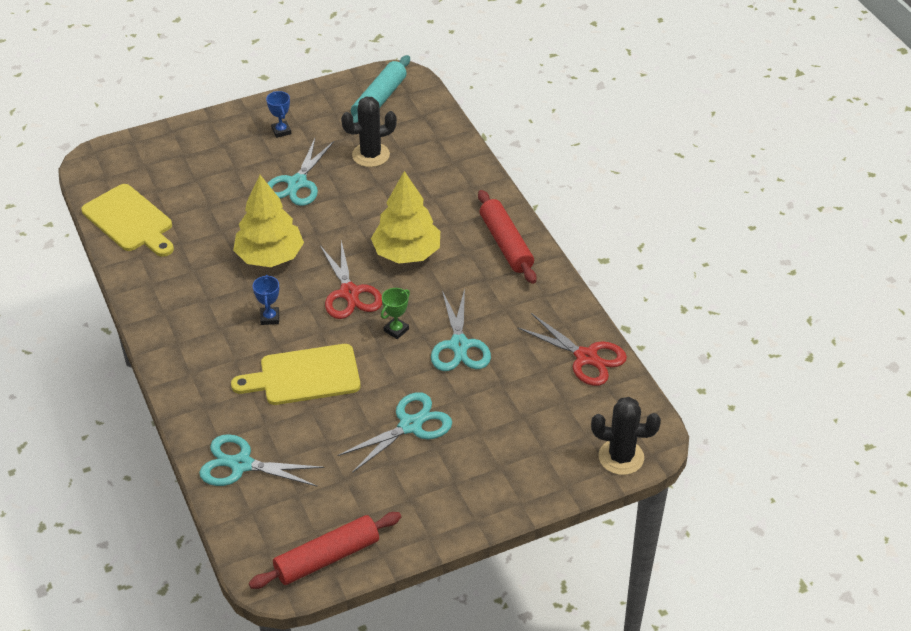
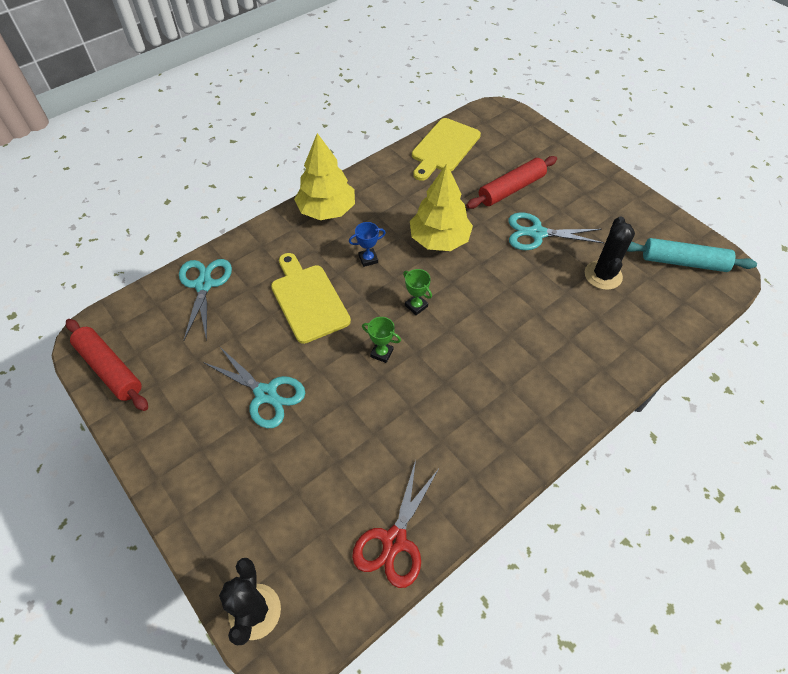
camera: 75 degrees right, 10 degrees up
blue trophy [266,91,291,138] -> none
red scissors [320,240,382,319] -> green trophy [403,269,432,315]
black cactus [341,97,397,167] -> black cactus turned 45 degrees clockwise [585,216,635,290]
yellow tree [371,171,440,264] -> yellow tree moved to [294,133,355,220]
turquoise scissors [431,288,491,371] -> none
red rolling pin [478,190,537,284] -> red rolling pin moved to [466,156,557,209]

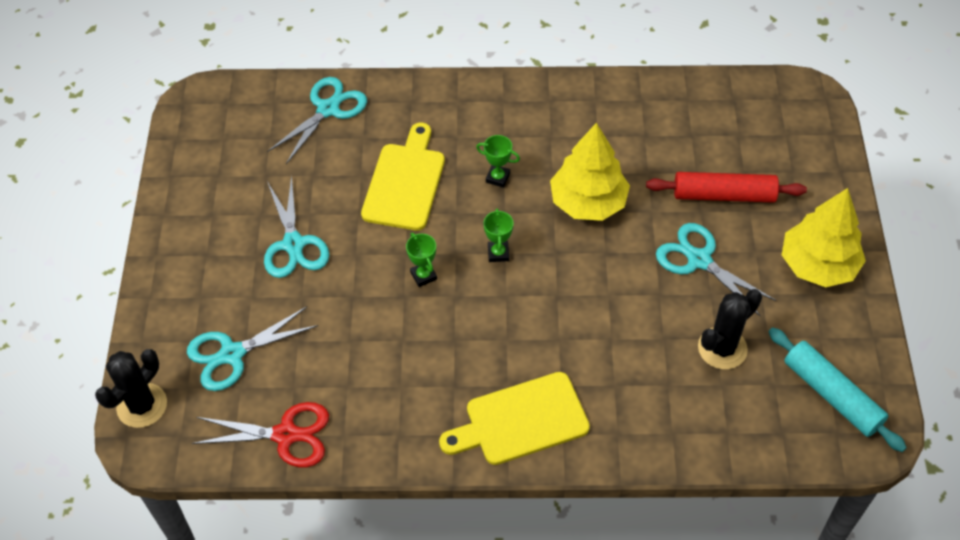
camera: 40 degrees right, 0 degrees up
red rolling pin [66,319,148,411] -> none
yellow tree [294,133,355,220] -> yellow tree moved to [782,188,866,287]
blue trophy [349,222,386,267] -> green trophy [476,135,520,188]
red scissors [352,460,440,588] -> red scissors turned 150 degrees counterclockwise [192,402,329,467]
yellow cutting board [412,118,481,181] -> yellow cutting board moved to [439,372,590,465]
none -> turquoise scissors [187,306,318,391]

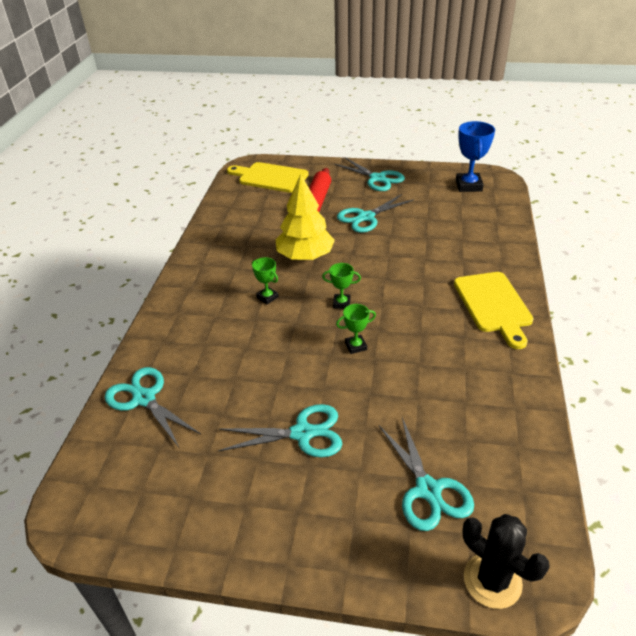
camera: 80 degrees left, 15 degrees down
red scissors [192,402,329,467] -> none
yellow cutting board [361,123,445,231] -> yellow cutting board moved to [227,162,309,193]
green trophy [476,135,520,188] -> green trophy turned 75 degrees counterclockwise [252,257,279,304]
black cactus [698,289,762,369] -> none
turquoise rolling pin [769,328,907,452] -> blue trophy [456,121,495,192]
yellow tree [782,188,866,287] -> turquoise scissors [334,158,405,191]

